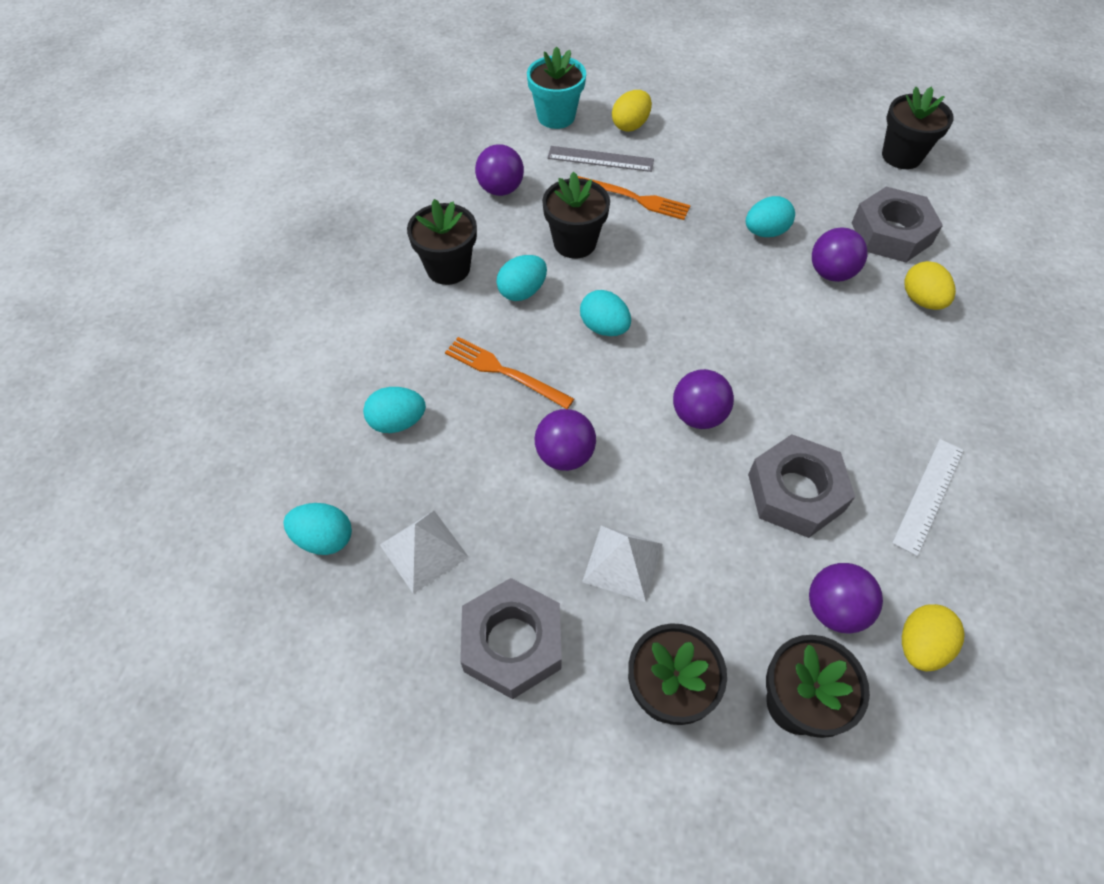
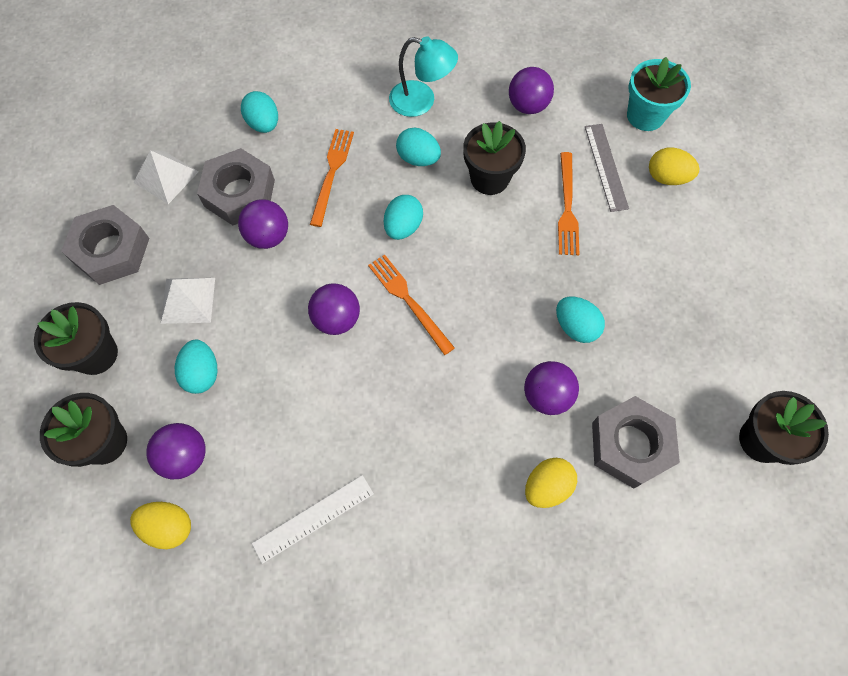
camera: 70 degrees right, 10 degrees up
turquoise egg [283,503,352,555] -> turquoise egg moved to [175,340,217,394]
black flower pot [407,199,477,285] -> turquoise lamp [389,36,458,117]
grey nut [748,434,855,538] -> grey nut moved to [197,148,275,225]
white ruler [892,439,964,556] -> white ruler turned 45 degrees counterclockwise [252,475,374,564]
none -> orange fork [368,255,455,355]

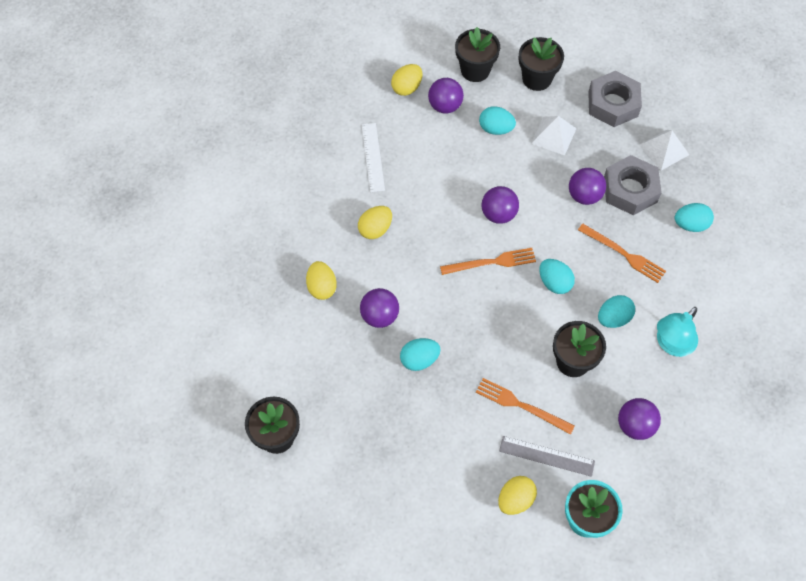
camera: 115 degrees right, 5 degrees down
grey nut [592,396,680,489] -> none
none -> yellow egg [358,206,392,239]

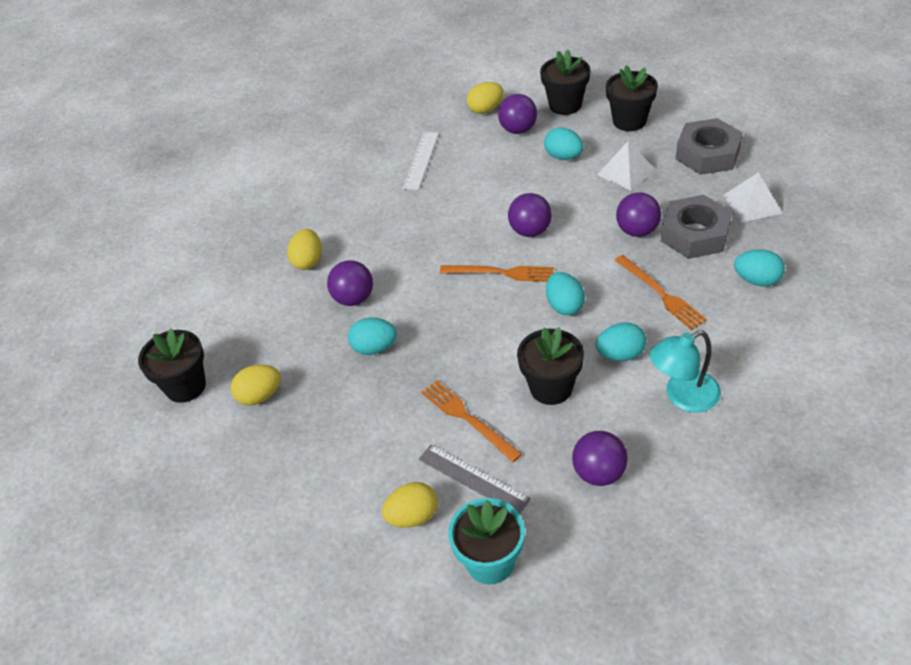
camera: 25 degrees right, 15 degrees down
yellow egg [358,206,392,239] -> yellow egg moved to [231,364,281,405]

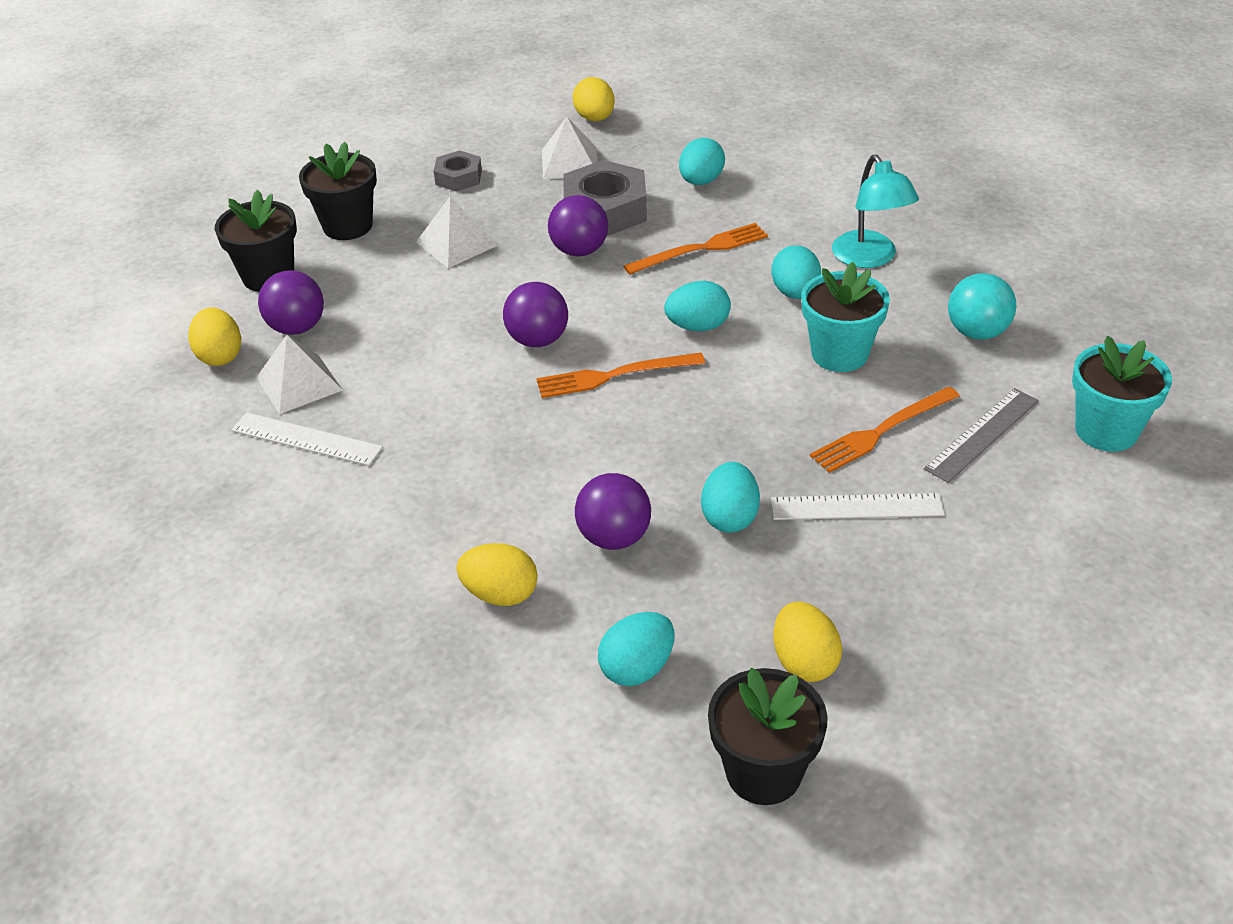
camera: 85 degrees left, 5 degrees down
yellow egg [382,482,438,528] -> yellow egg moved to [573,77,615,121]
orange fork [440,265,554,282] -> orange fork turned 120 degrees counterclockwise [536,353,705,398]
black flower pot [517,327,584,405] -> turquoise flower pot [801,262,890,372]
turquoise egg [544,127,583,160] -> turquoise egg moved to [598,612,675,686]
purple ball [572,431,628,486] -> turquoise ball [948,273,1016,340]
grey nut [676,118,743,175] -> grey nut [434,150,482,191], size x0.57
none -> white pyramid [256,335,343,414]
none -> white ruler [771,493,945,520]

